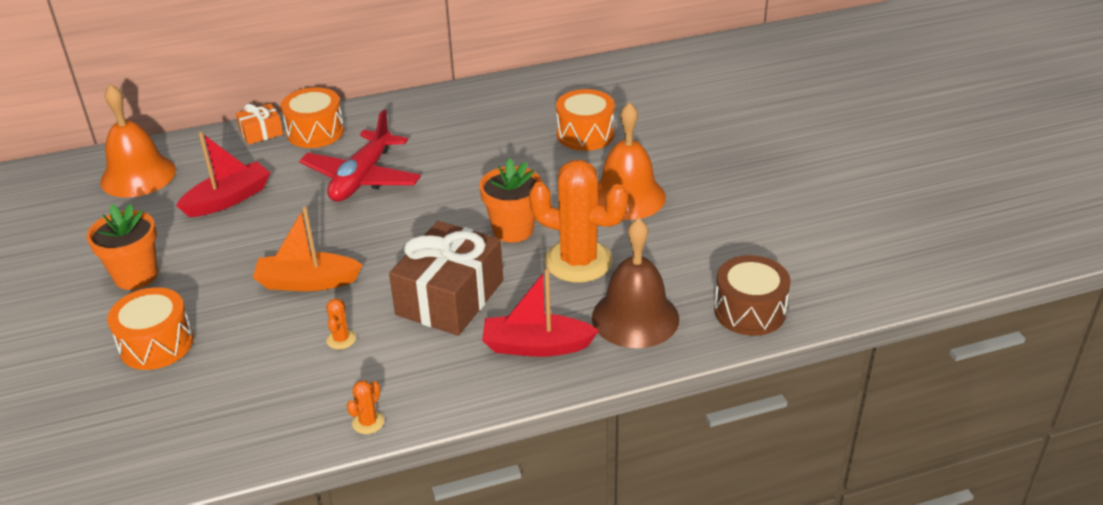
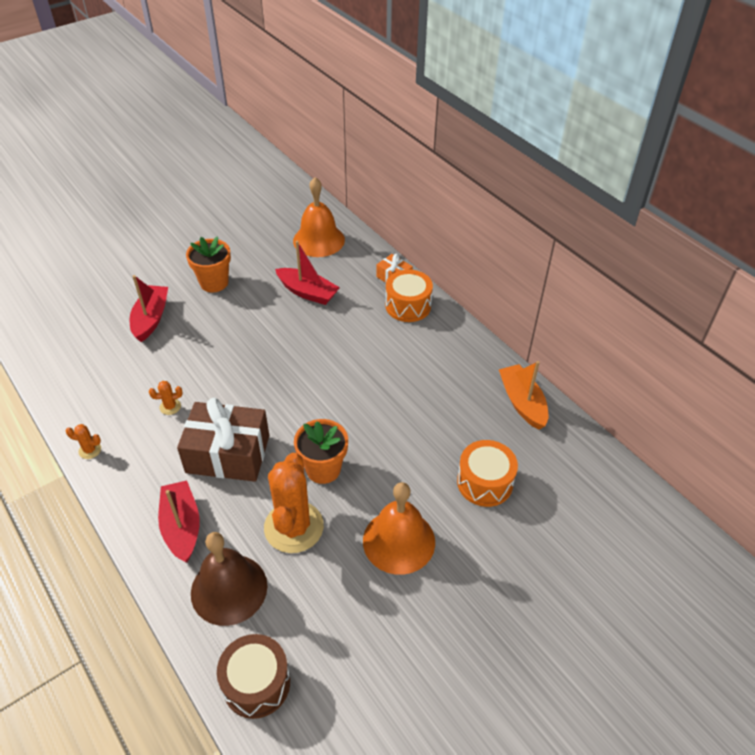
camera: 70 degrees right, 10 degrees up
orange drum [107,287,194,370] -> red boat [130,275,168,342]
orange boat [253,206,363,291] -> orange boat moved to [499,361,548,430]
red plane [299,109,421,202] -> none

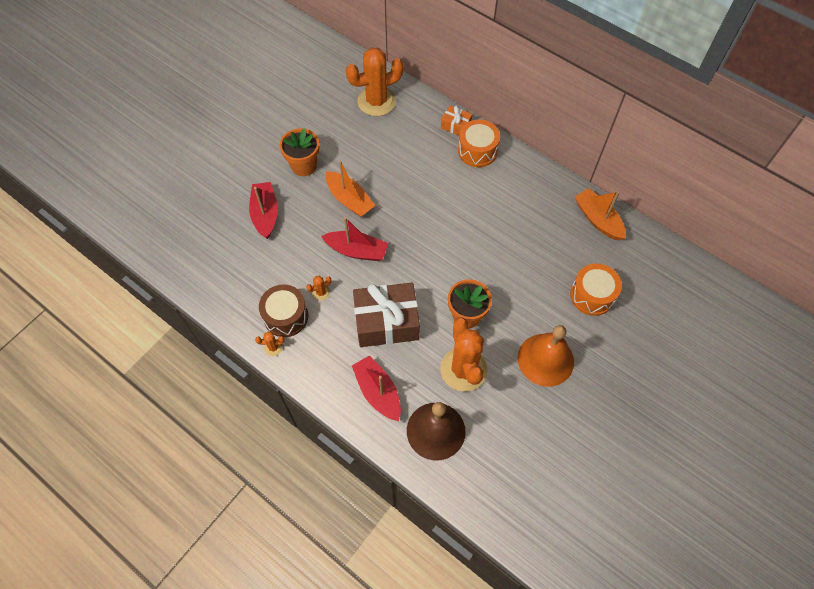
camera: 15 degrees left, 15 degrees up
brown drum [217,634,290,719] -> brown drum moved to [259,284,308,337]
red boat [275,241,340,305] -> red boat moved to [321,217,388,261]
orange bell [293,177,345,257] -> orange cactus [346,48,404,116]
none -> orange boat [326,160,375,217]

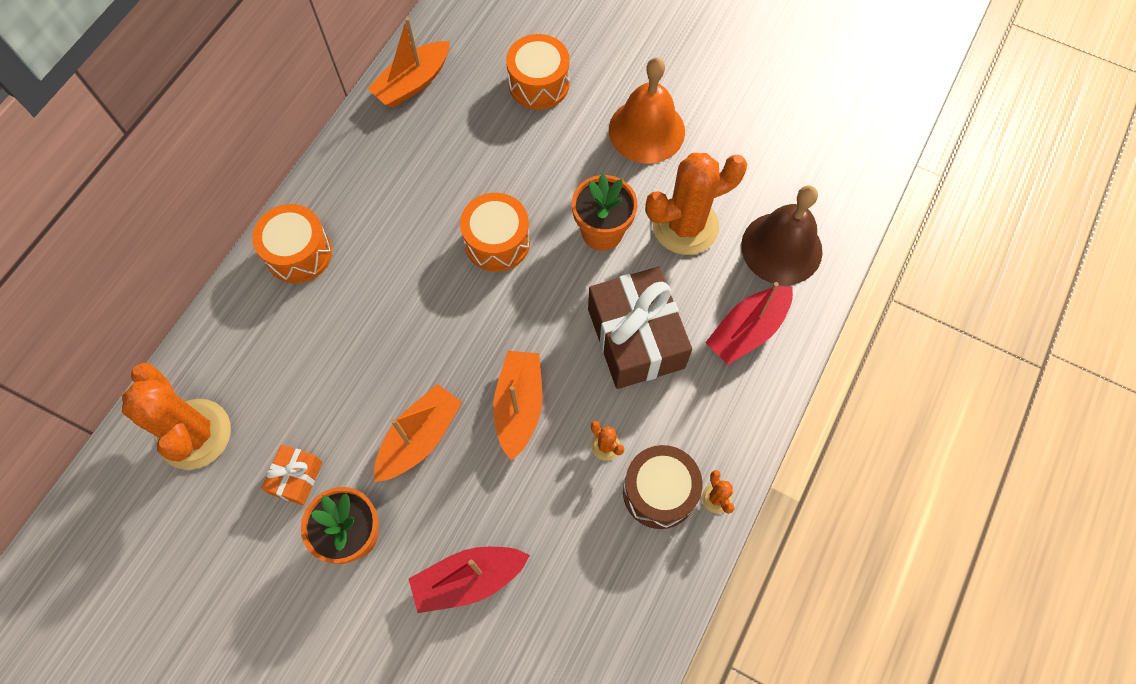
camera: 100 degrees left, 5 degrees up
red boat [321,217,388,261] -> orange boat [493,351,542,460]
orange gift [441,105,472,136] -> orange gift moved to [261,444,322,505]
none -> orange drum [460,193,530,272]

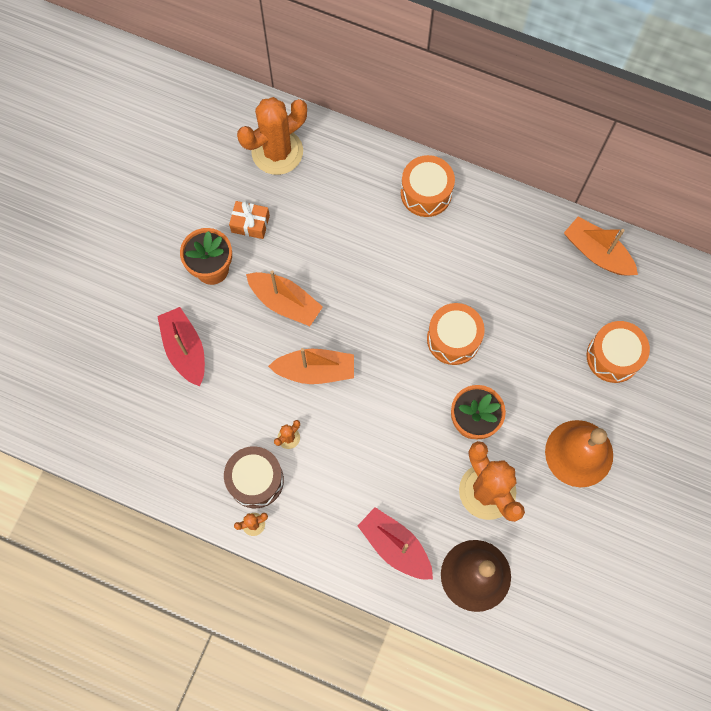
camera: 85 degrees right, 5 degrees up
brown gift [588,267,692,389] -> none

